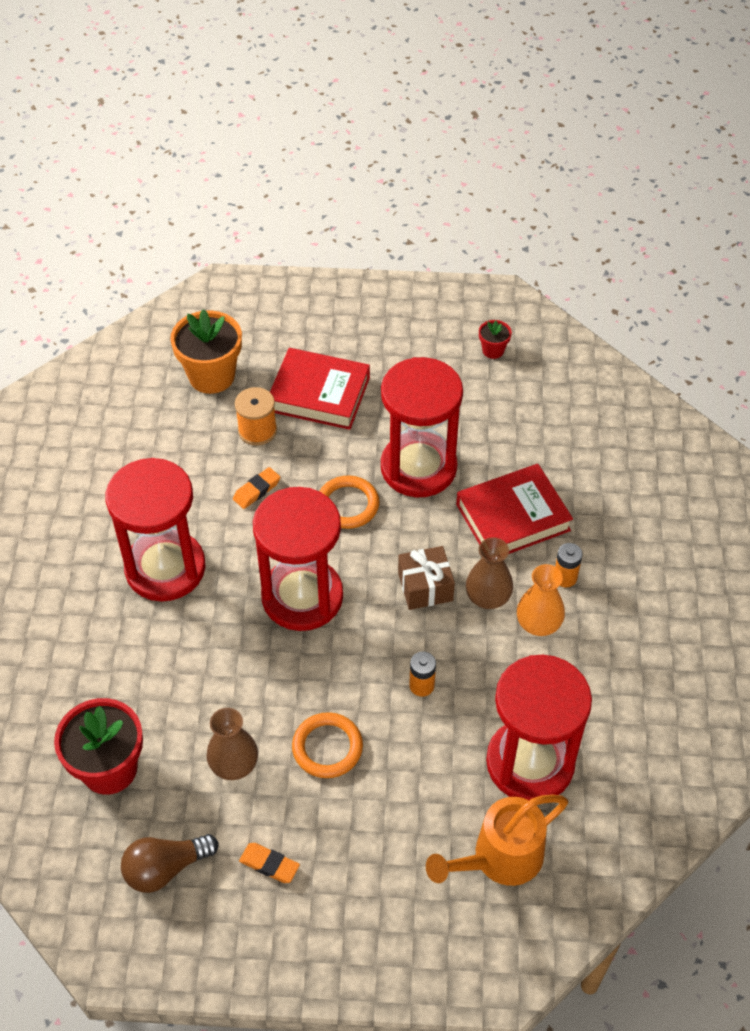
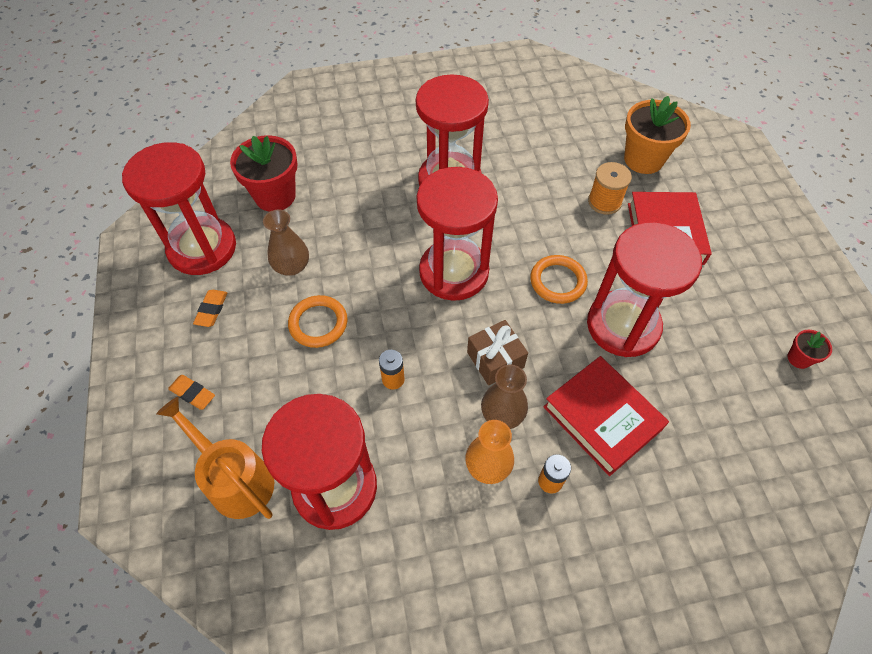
camera: 75 degrees right, 5 degrees up
brown light bulb [121,834,218,893] -> red hourglass [122,142,236,275]
orange eraser [233,467,281,509] -> orange eraser moved to [168,375,215,410]

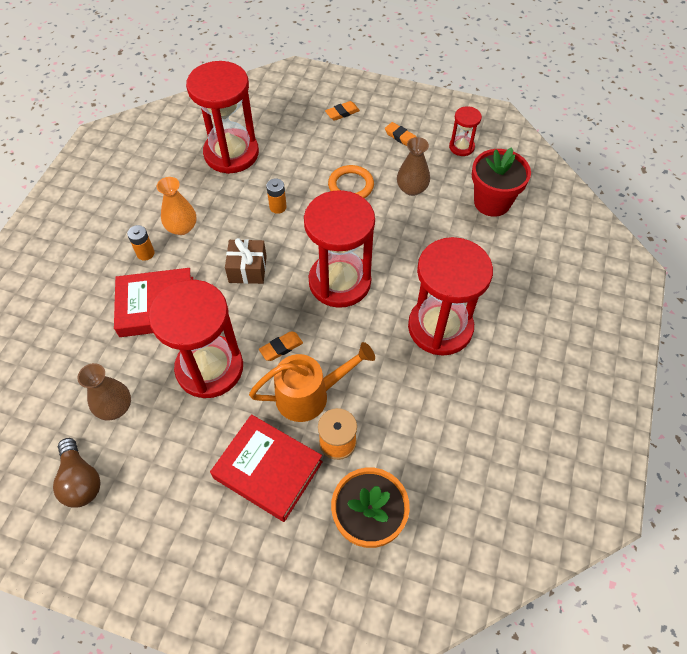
camera: 120 degrees right, 0 degrees up
red hourglass [122,142,236,275] -> red hourglass [449,106,482,156], size x0.47
orange watering can [156,397,274,519] -> orange watering can moved to [249,342,375,422]
brown vase [481,365,528,429] -> brown vase moved to [77,363,131,421]
orange ring [530,255,588,304] -> orange eraser [259,331,303,361]
red flower pot [787,330,832,369] -> brown light bulb [53,438,100,507]

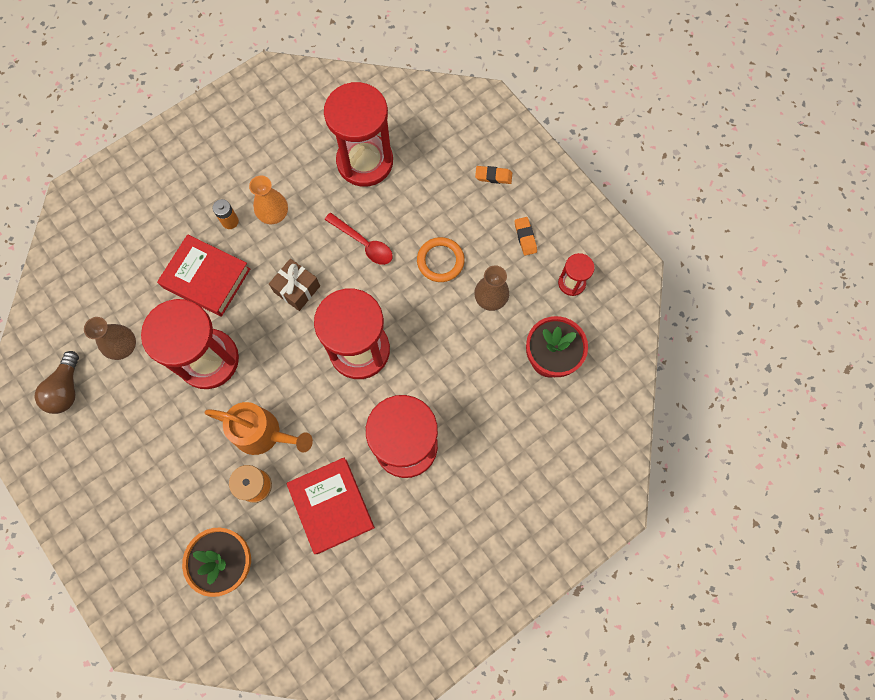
camera: 35 degrees right, 15 degrees up
red book [210,414,323,522] -> red book moved to [287,458,375,554]
orange eraser [259,331,303,361] -> none
orange battery [266,179,287,214] -> red spoon [324,213,393,265]

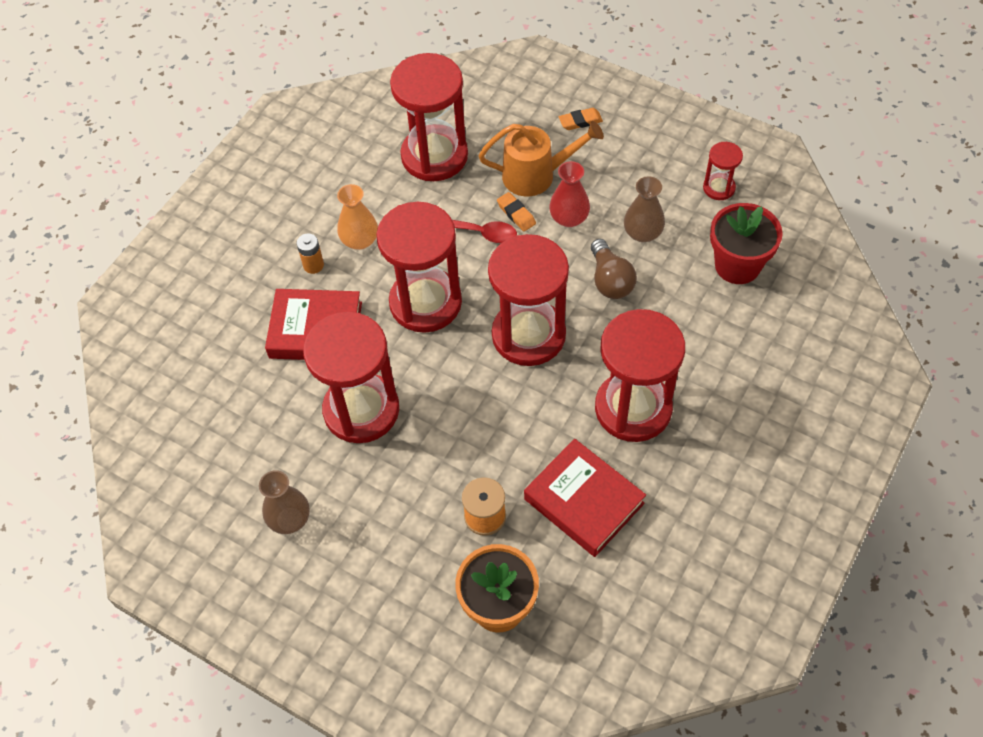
camera: 20 degrees left, 15 degrees down
brown light bulb [35,351,79,414] -> brown light bulb moved to [591,239,637,299]
brown vase [84,317,136,360] -> brown vase moved to [259,470,310,534]
orange watering can [205,402,313,455] -> orange watering can moved to [478,121,604,196]
brown gift [269,259,320,311] -> red hourglass [376,202,462,333]
orange ring [417,237,465,282] -> red vase [549,161,590,227]
orange eraser [515,217,537,256] -> orange eraser moved to [497,192,536,231]

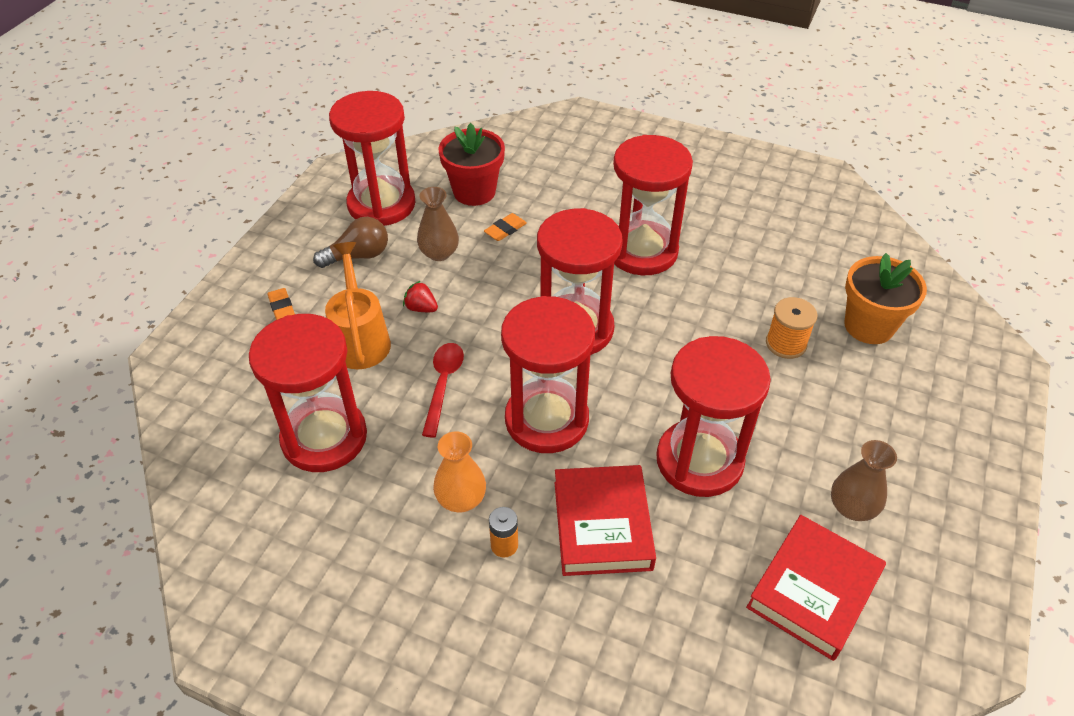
camera: 100 degrees left, 10 degrees down
orange eraser [497,192,536,231] -> orange eraser moved to [484,213,527,241]
red book [524,439,646,557] -> red book moved to [746,515,886,661]
red vase [549,161,590,227] -> red strawberry [403,281,438,312]
brown light bulb [591,239,637,299] -> brown light bulb moved to [313,217,388,268]
red hourglass [703,142,743,200] -> red hourglass [329,91,416,226], size x2.15

